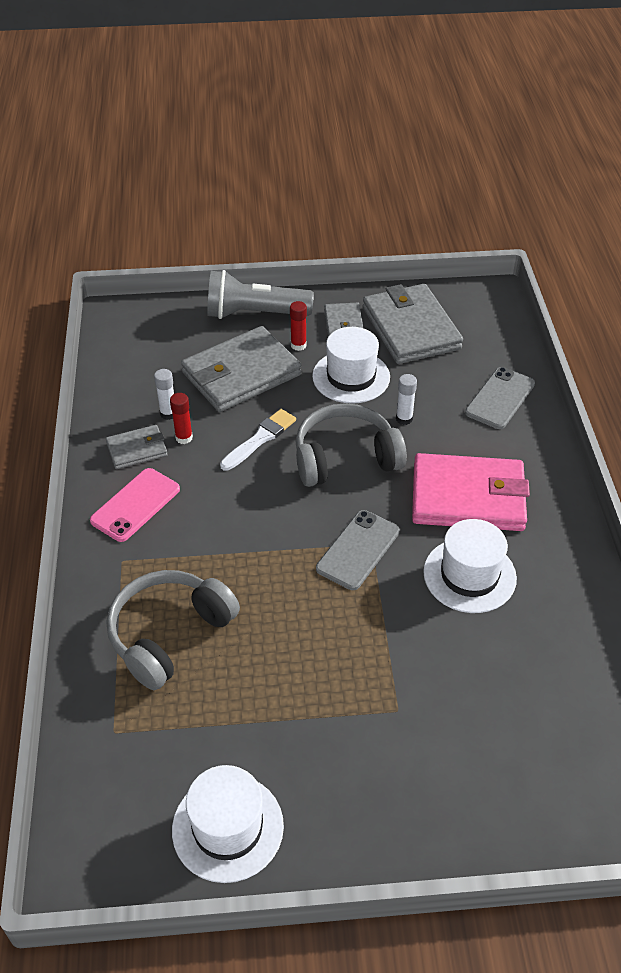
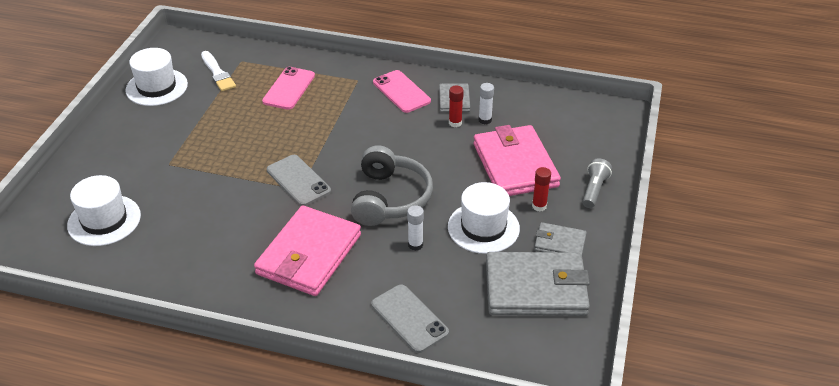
camera: 110 degrees right, 5 degrees down
grey headphones [107,570,240,690] -> pink phone [262,67,315,110]
grey wallet [181,326,302,412] -> pink wallet [474,125,561,196]
grey flashlight [207,270,314,319] -> grey flashlight [582,158,612,208], size x0.54
white brush [220,409,296,471] -> white brush moved to [201,51,236,91]
white hat [423,519,517,613] -> white hat moved to [67,175,141,246]

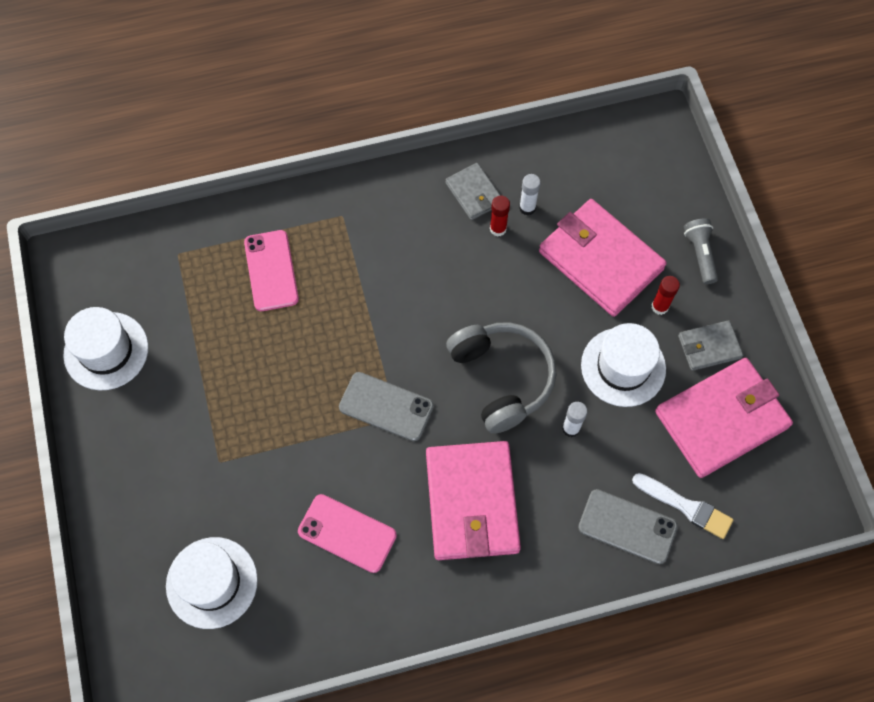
camera: 30 degrees left, 25 degrees up
white brush [201,51,236,91] -> white brush moved to [632,473,733,539]
pink phone [373,70,431,113] -> pink phone moved to [298,494,397,573]
grey wallet [486,252,590,316] -> pink wallet [655,358,793,478]

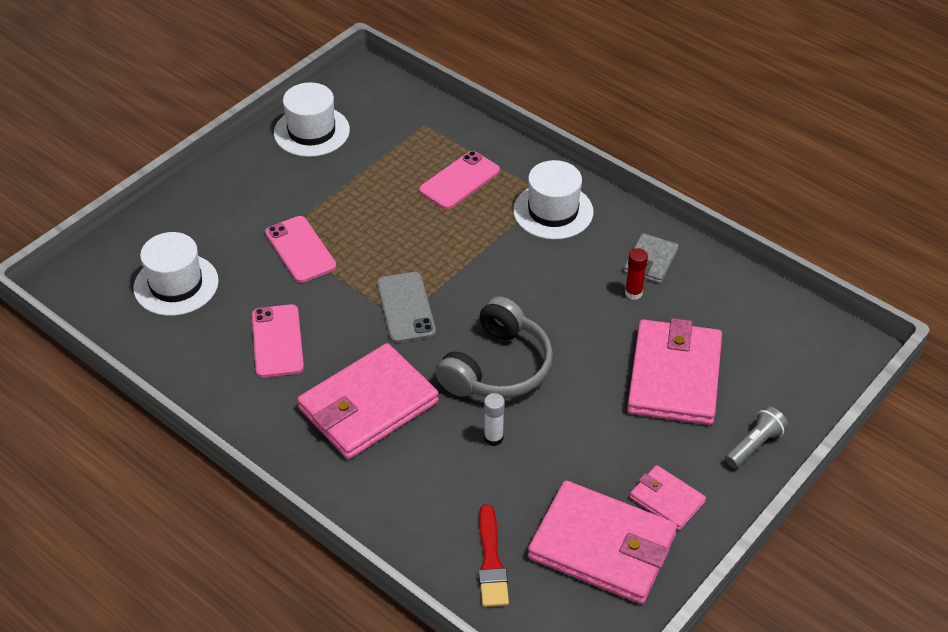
camera: 55 degrees right, 20 degrees down
white glue stick [519,174,541,216] -> none
grey phone [578,489,678,564] -> none
white hat [581,323,666,407] -> white hat moved to [513,160,594,240]
white brush [632,473,733,539] -> red brush [479,504,509,607]
red glue stick [652,276,680,315] -> none
grey wallet [678,320,743,371] -> pink wallet [630,465,706,530]
none -> pink phone [265,216,337,283]

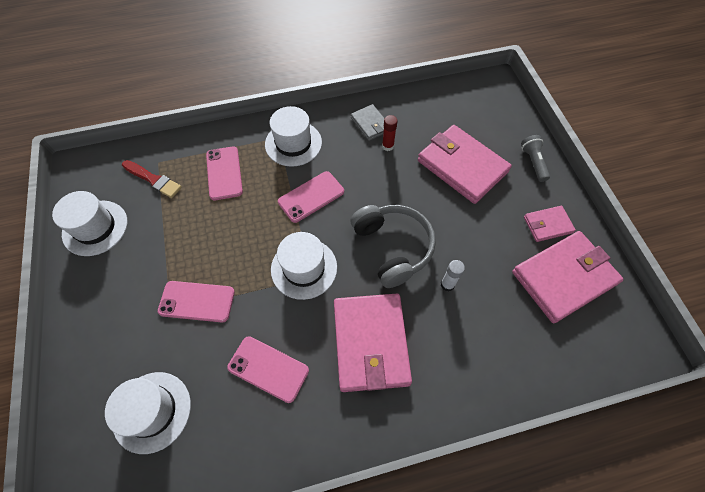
camera: 55 degrees left, 15 degrees up
grey phone [377,272,436,343] -> white hat [271,232,337,300]
red brush [479,504,509,607] -> red brush moved to [122,160,182,198]
none -> pink phone [278,171,344,223]

